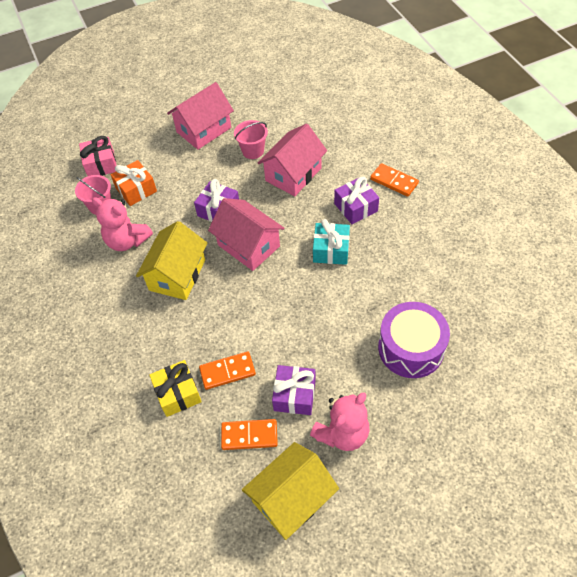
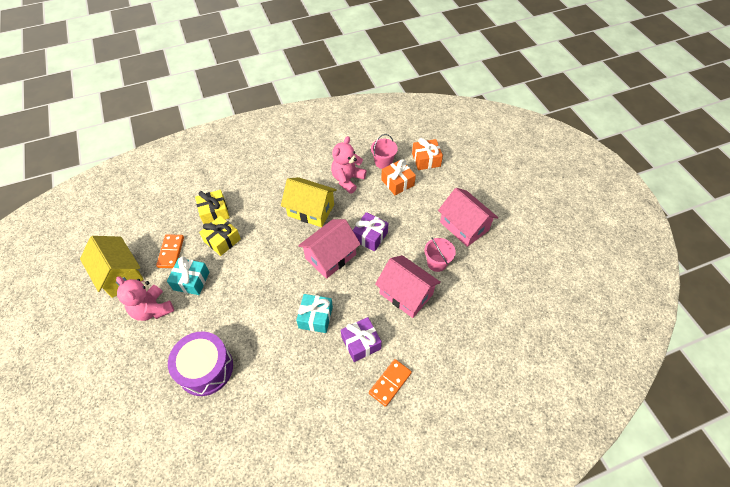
camera: 90 degrees right, 0 degrees up
pink gift [79,136,117,176] -> orange gift [412,138,443,170]
orange domino [199,352,256,390] -> yellow gift [199,216,241,256]
purple gift [272,365,316,415] -> turquoise gift [167,256,209,295]

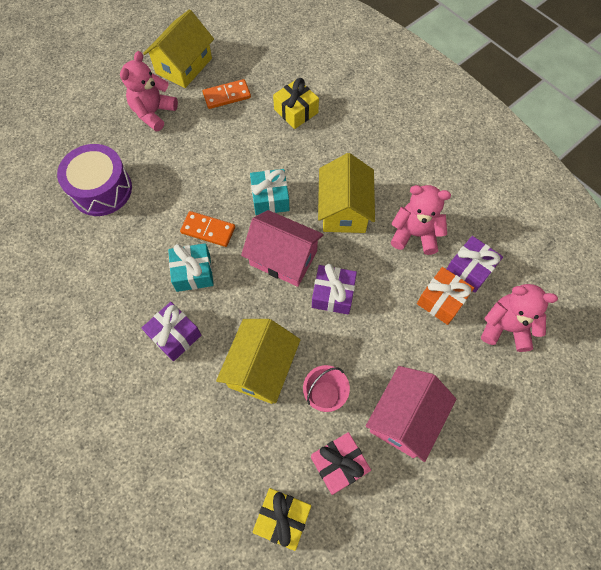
camera: 70 degrees right, 10 degrees up
turquoise gift [167,256,209,295] -> turquoise gift moved to [250,169,289,215]
yellow gift [199,216,241,256] -> yellow gift moved to [252,488,311,551]
orange domino [369,359,412,407] -> orange domino moved to [180,211,235,247]
pink bucket [371,134,398,169] -> purple gift [447,236,503,293]
pink house [375,255,441,318] -> yellow house [216,319,300,404]
orange gift [412,138,443,170] -> pink teddy bear [481,284,558,352]
none -> pink gift [311,432,371,495]

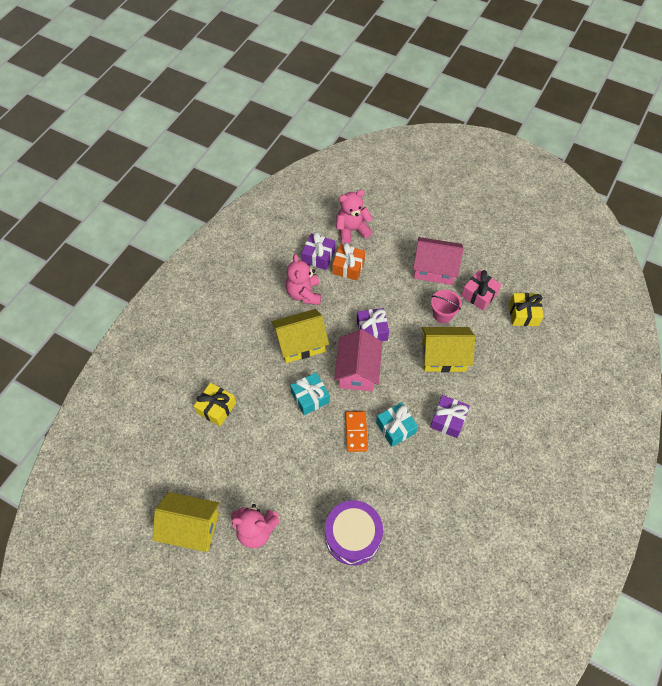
camera: 110 degrees left, 5 degrees down
orange domino [202,79,251,109] -> none
pink teddy bear [481,284,558,352] -> pink teddy bear turned 75 degrees clockwise [336,190,373,244]

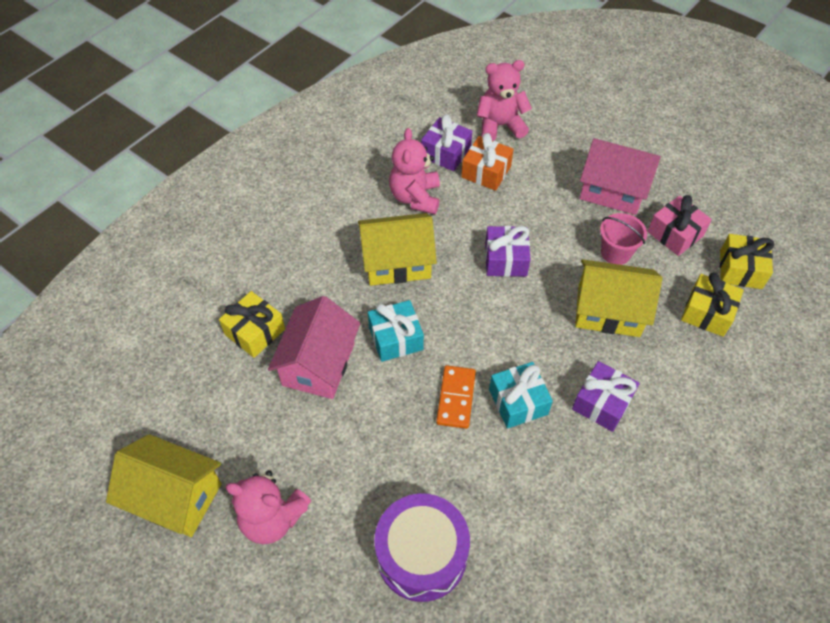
camera: 10 degrees right, 5 degrees down
pink house [334,329,382,391] -> pink house moved to [268,296,361,399]
none -> yellow gift [681,273,744,337]

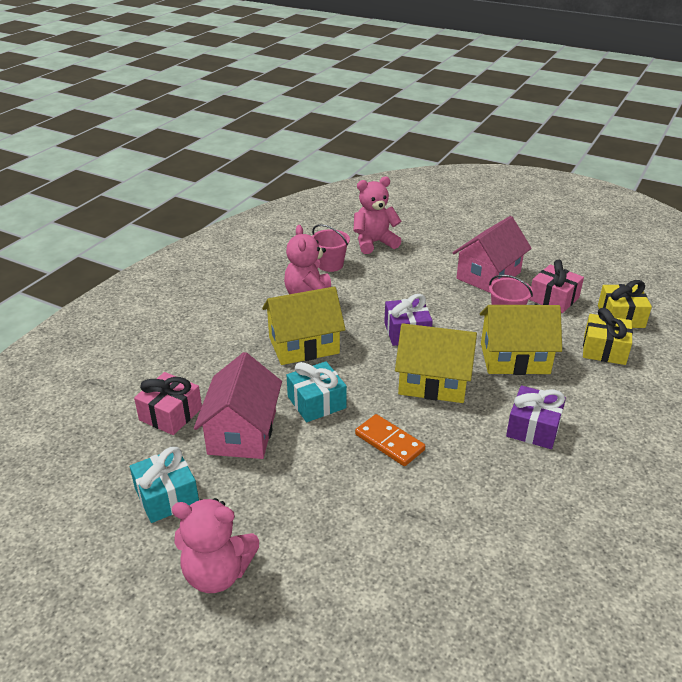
camera: 10 degrees left, 20 degrees down
yellow house [106,434,222,537] -> yellow house moved to [395,323,477,403]
yellow gift [219,291,285,358] -> pink gift [134,372,202,435]
purple drum [374,493,470,602] -> none
purple gift [421,114,472,171] -> pink bucket [312,224,350,272]
orange domino [436,365,476,429] -> orange domino turned 45 degrees counterclockwise [355,414,425,466]
orange gift [461,133,514,191] -> none
turquoise gift [489,362,553,428] -> turquoise gift moved to [130,447,199,523]
pink house [580,138,661,215] -> pink house turned 60 degrees counterclockwise [453,216,532,293]

